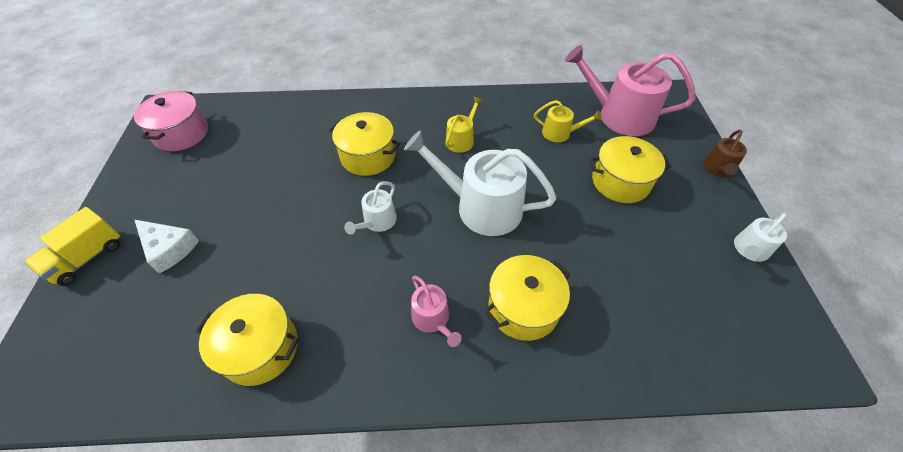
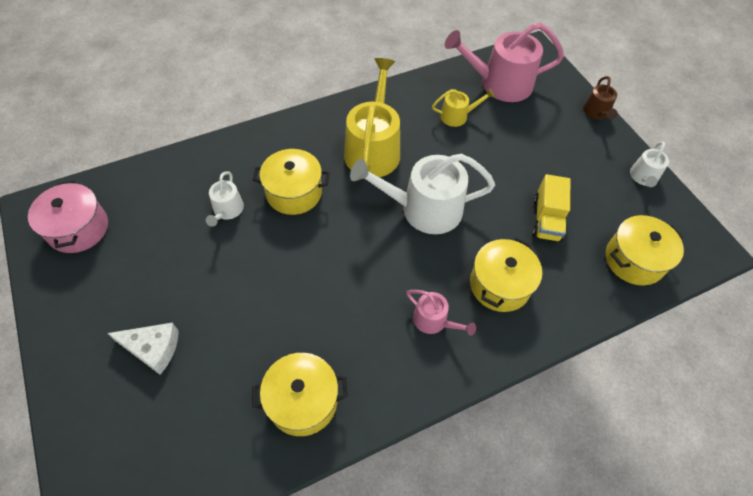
camera: 25 degrees left, 5 degrees up
yellow truck [25,207,120,286] -> yellow truck moved to [532,174,570,242]
white watering can [344,181,397,234] -> white watering can moved to [206,171,244,227]
yellow watering can [445,97,483,153] -> yellow watering can [344,58,400,177], size x2.00
yellow pot [589,136,671,203] -> yellow pot moved to [606,215,684,285]

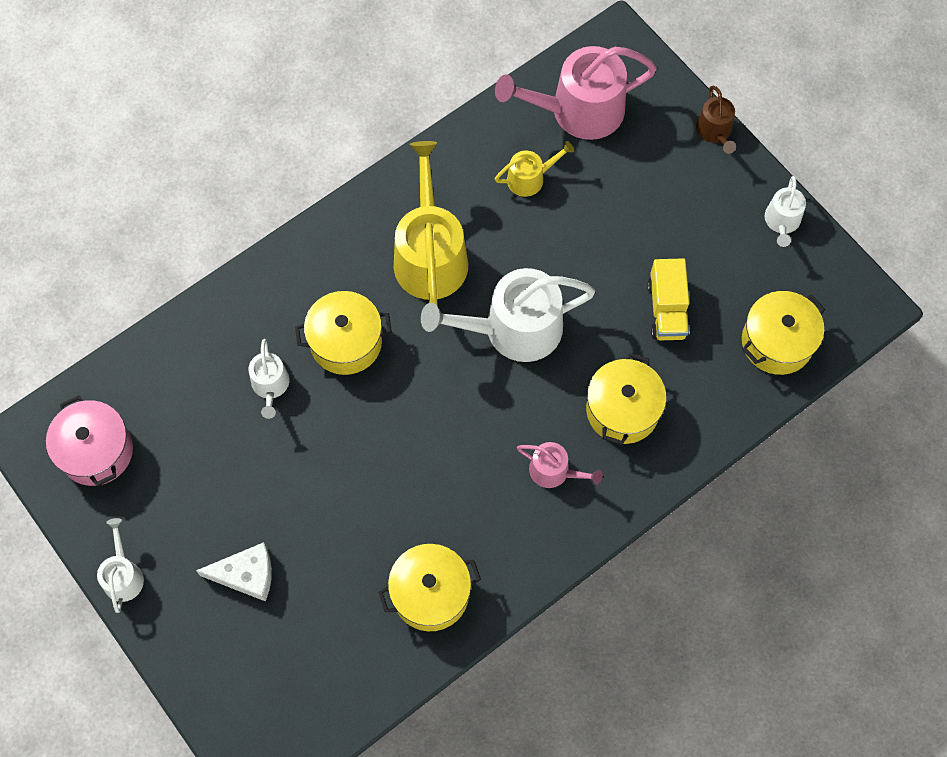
camera: 10 degrees left, 10 degrees up
none -> white watering can [97,518,144,613]

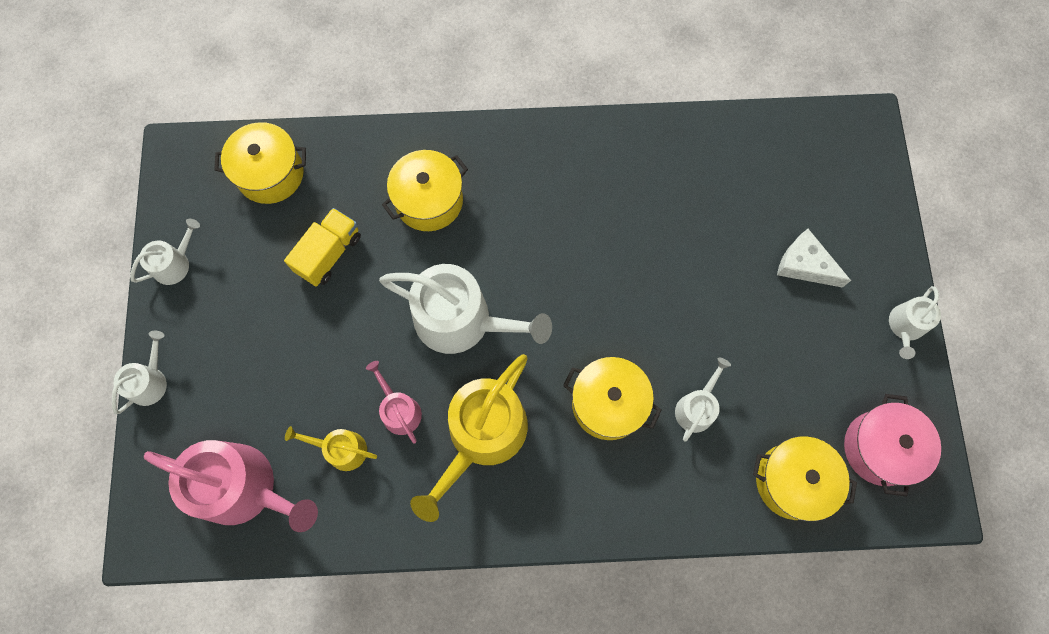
camera: 145 degrees left, 5 degrees up
yellow pot [378,544,481,631] -> yellow pot moved to [753,436,857,521]
pink watering can [517,442,603,488] -> pink watering can moved to [366,361,422,444]
brown watering can [696,85,736,154] -> white watering can [112,331,167,414]

